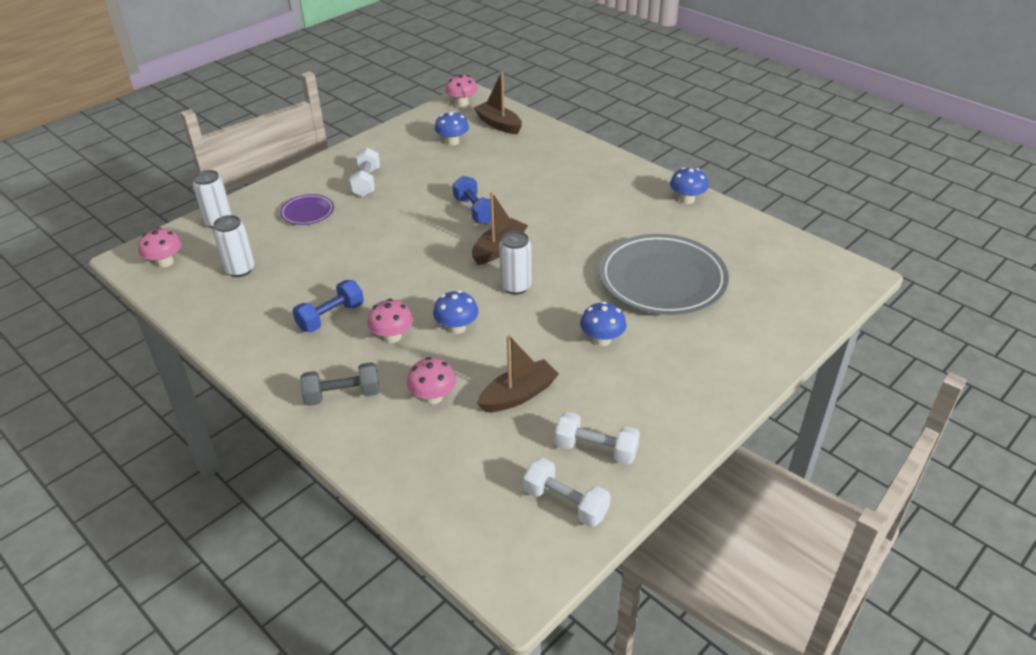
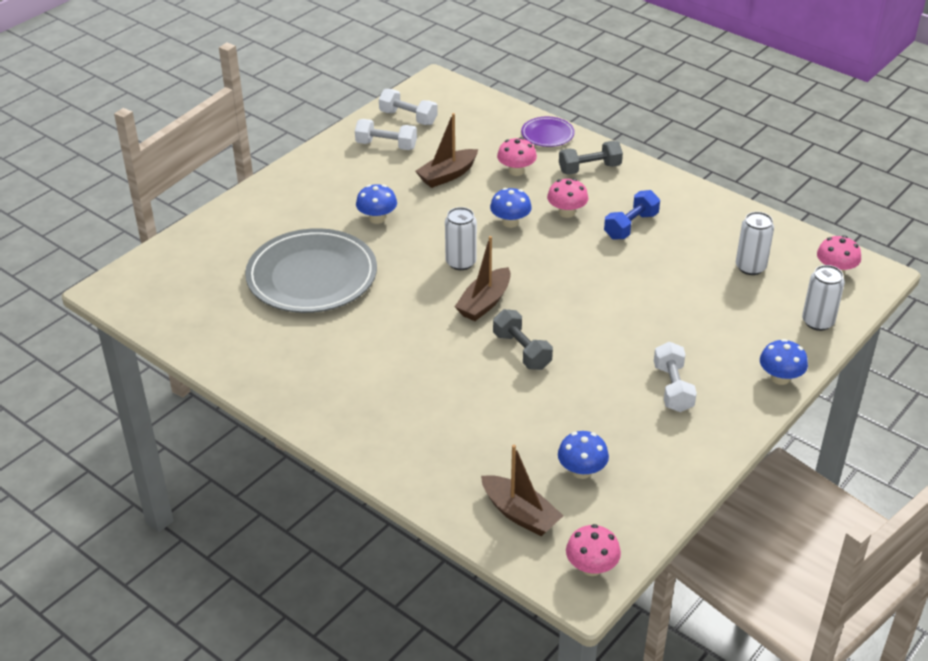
camera: 175 degrees right, 0 degrees up
purple plate [280,194,334,225] -> purple plate moved to [521,117,575,147]
blue dumbbell [453,176,491,224] -> grey dumbbell [493,309,553,370]
blue mushroom [670,167,708,204] -> blue mushroom moved to [760,339,808,385]

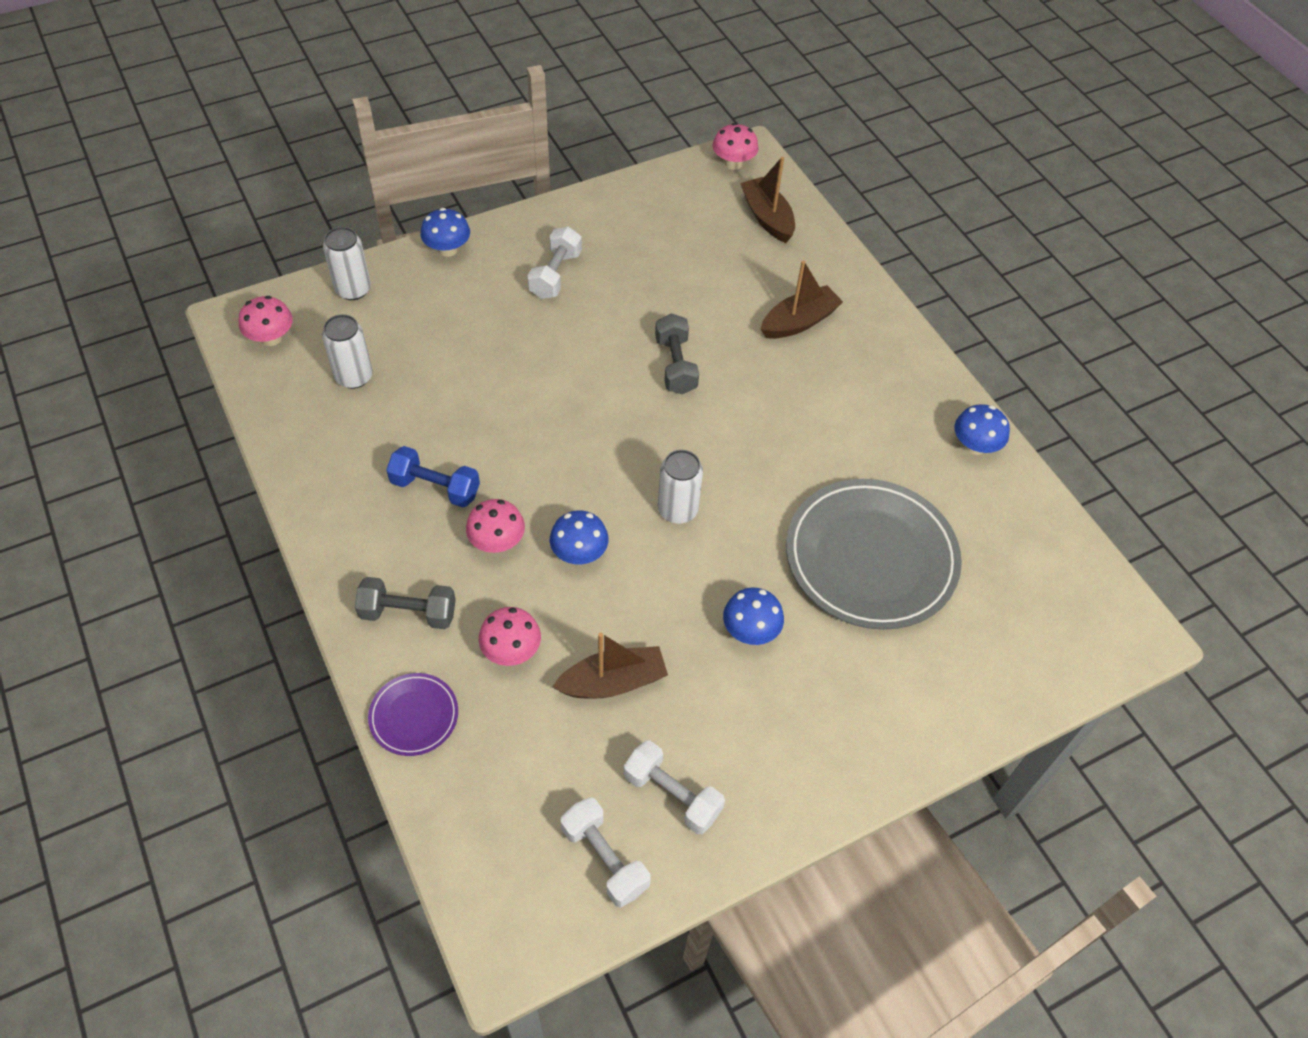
camera: 160 degrees left, 15 degrees up
brown boat [455,236,511,321] -> brown boat moved to [761,260,843,339]
blue mushroom [558,431,609,479] -> blue mushroom moved to [955,404,1010,455]
blue dumbbell [604,190,660,240] -> blue dumbbell turned 45 degrees clockwise [386,446,480,507]

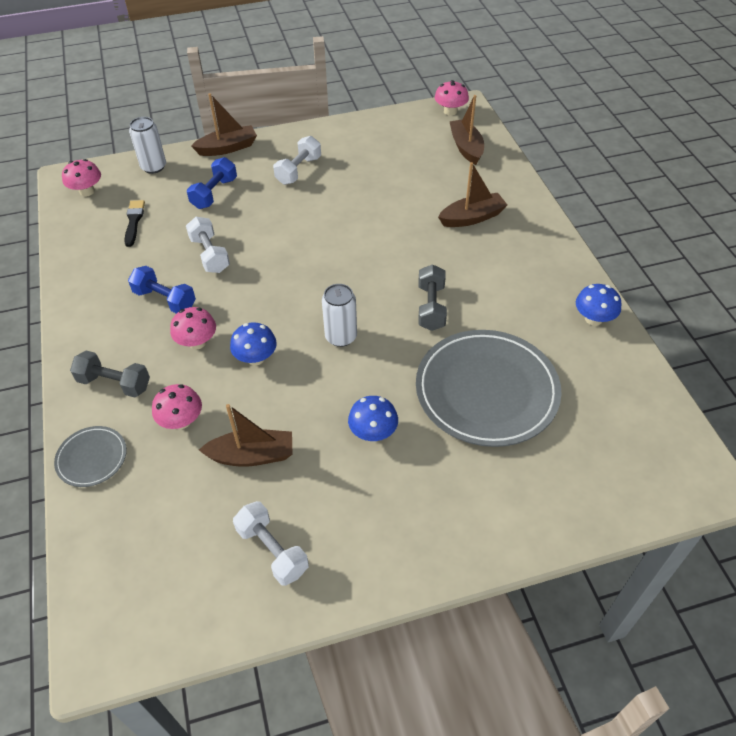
camera: 15 degrees right, 5 degrees down
white can [322,314,373,389] -> black brush [124,200,145,247]
purple plate [368,673,458,756] -> grey plate [54,426,127,487]
blue mushroom [420,208,470,257] -> brown boat [191,93,257,156]
white dumbbell [561,797,650,907] -> white dumbbell moved to [186,217,230,273]
grey dumbbell [655,313,699,394] -> grey dumbbell moved to [418,264,447,331]
none -> blue dumbbell [187,157,237,209]

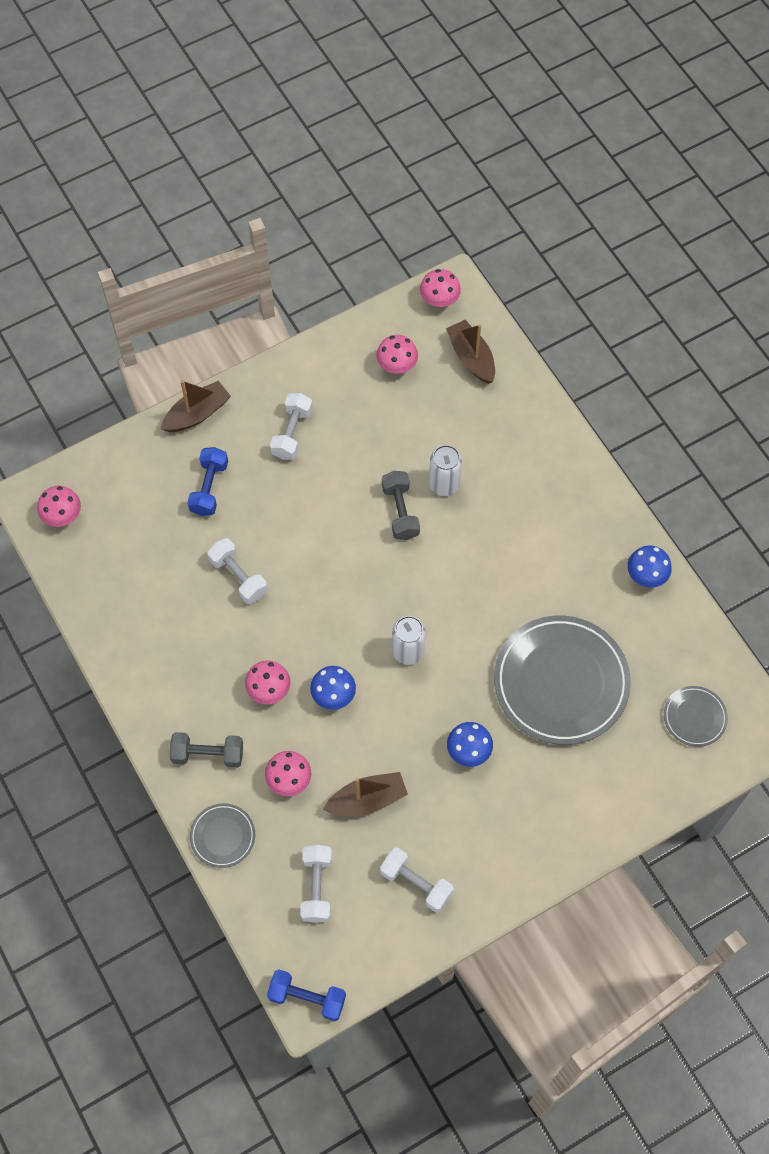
camera: 15 degrees left, 15 degrees up
black brush [124,200,145,247] -> none
blue dumbbell [128,266,196,314] -> blue dumbbell moved to [267,969,346,1021]
white can [129,117,166,174] -> white can moved to [429,445,462,496]
grey dumbbell [418,264,447,331] -> grey dumbbell moved to [382,471,420,540]
brown boat [438,162,507,227] -> none
none -> white dumbbell [300,845,332,923]
none -> pink mushroom [376,335,418,374]
none -> grey plate [664,686,728,747]

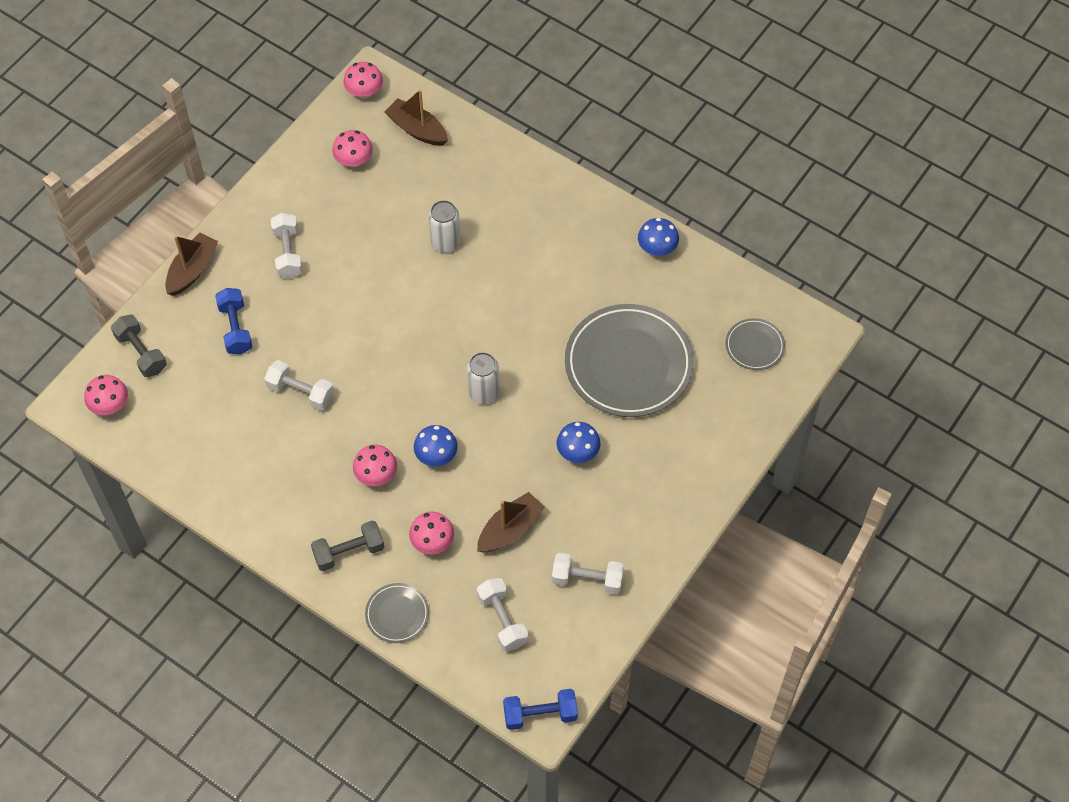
camera: 25 degrees left, 5 degrees down
grey dumbbell [382,471,420,540] -> grey dumbbell moved to [111,315,167,377]

